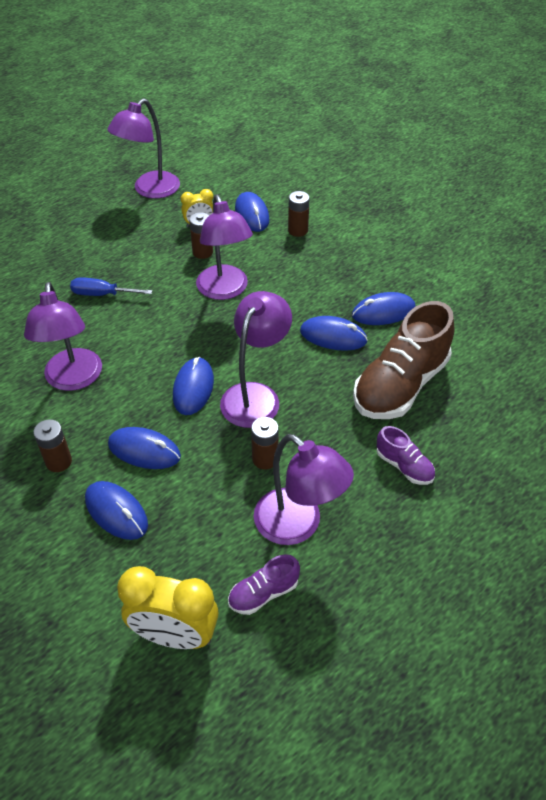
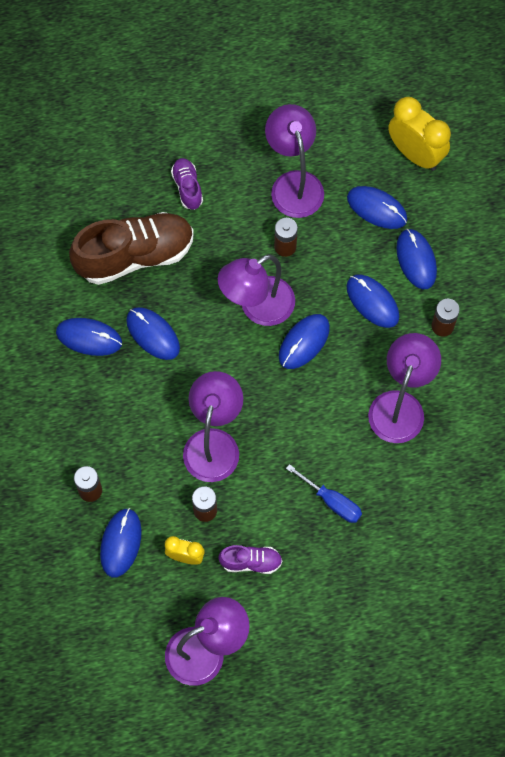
camera: 150 degrees left, 20 degrees up
purple shoe [228,554,300,615] -> purple shoe moved to [218,545,282,574]
none -> blue mouse [347,186,407,229]

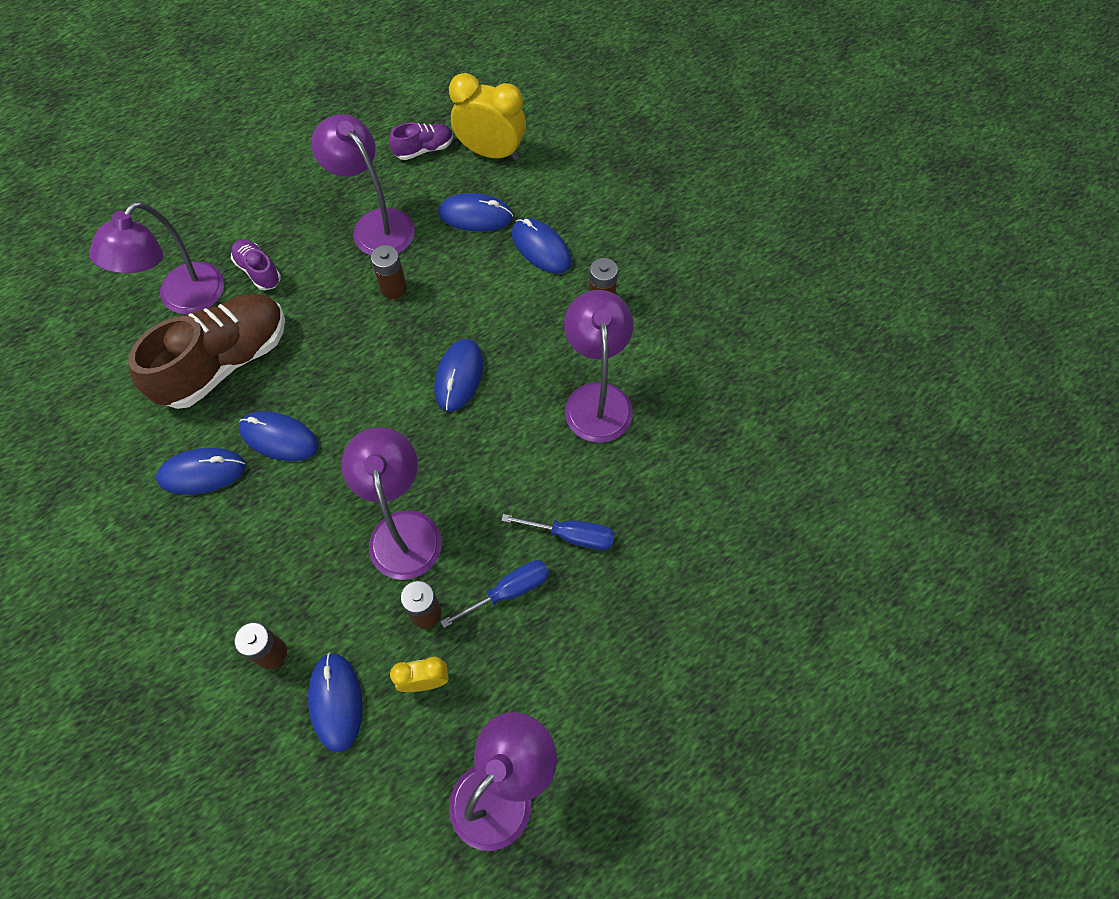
camera: 25 degrees left, 5 degrees down
purple lamp [218,254,295,326] -> purple lamp moved to [89,201,224,315]
purple shoe [218,545,282,574] -> purple shoe moved to [389,122,453,160]
blue mouse [346,274,399,328] -> none
none -> blue screwdriver [440,560,549,628]

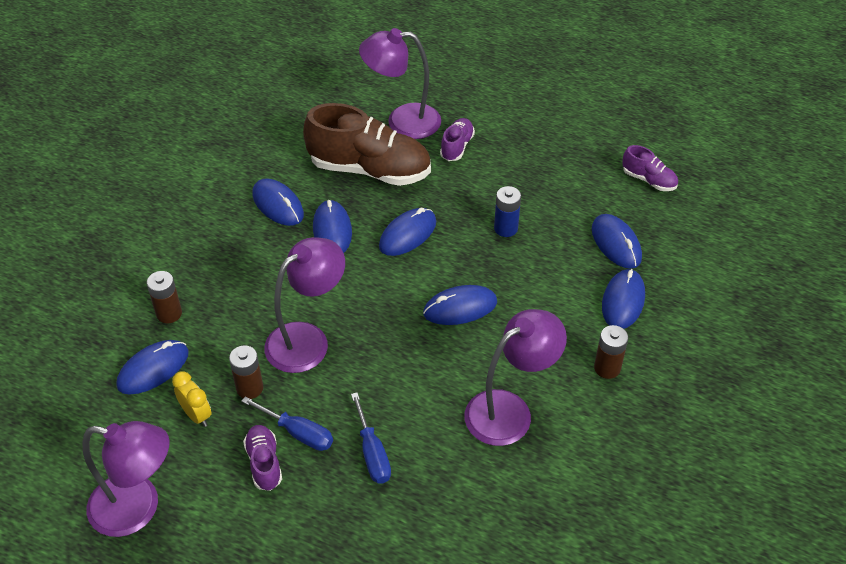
camera: 60 degrees right, 15 degrees down
purple lamp [311,114,415,256] -> none
brown battery [371,245,407,299] -> blue battery [494,186,521,237]
yellow clock [449,73,526,160] -> none
none -> purple shoe [243,425,282,491]
none -> blue mouse [379,207,436,256]

